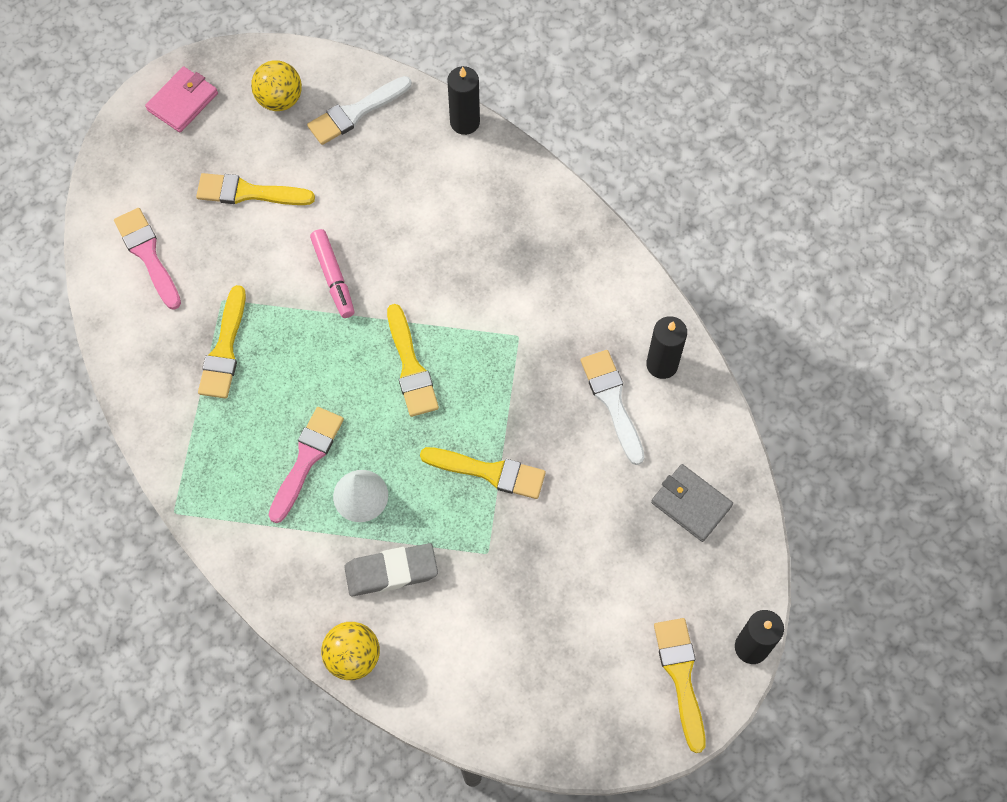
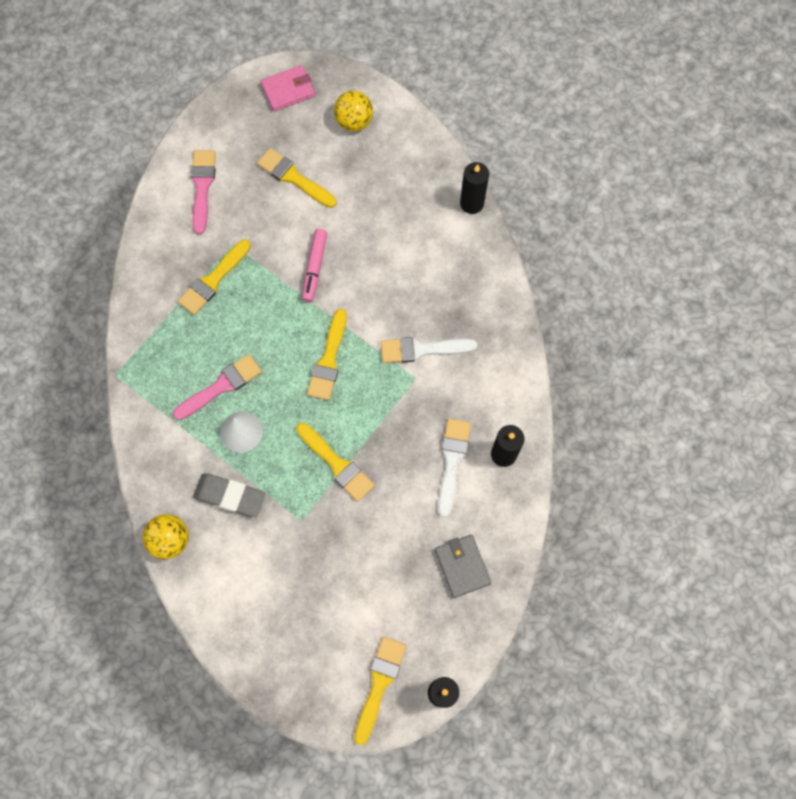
camera: 30 degrees right, 5 degrees up
white brush [307,76,412,145] -> white brush moved to [381,337,477,363]

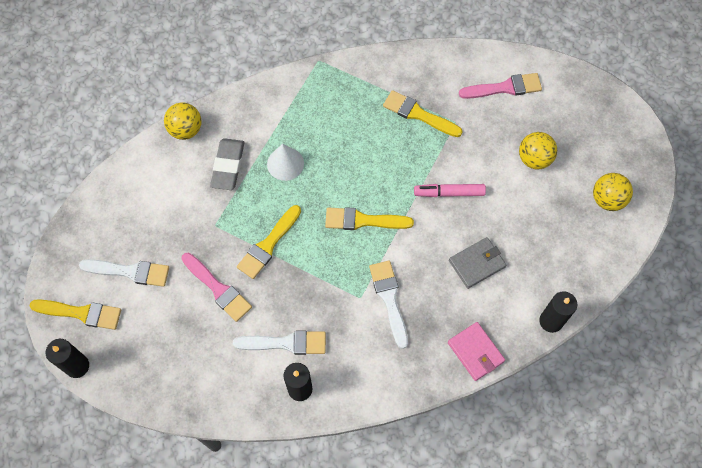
camera: 80 degrees right, 5 degrees down
pink brush [173,354,262,420] -> pink brush moved to [181,253,252,322]
yellow brush [257,148,337,208] -> yellow ball [519,132,557,169]
pink wallet [261,65,315,111] -> pink wallet moved to [448,322,505,381]
grey wallet [435,534,491,598] -> grey wallet moved to [449,237,506,289]
none -> white brush [79,259,169,287]

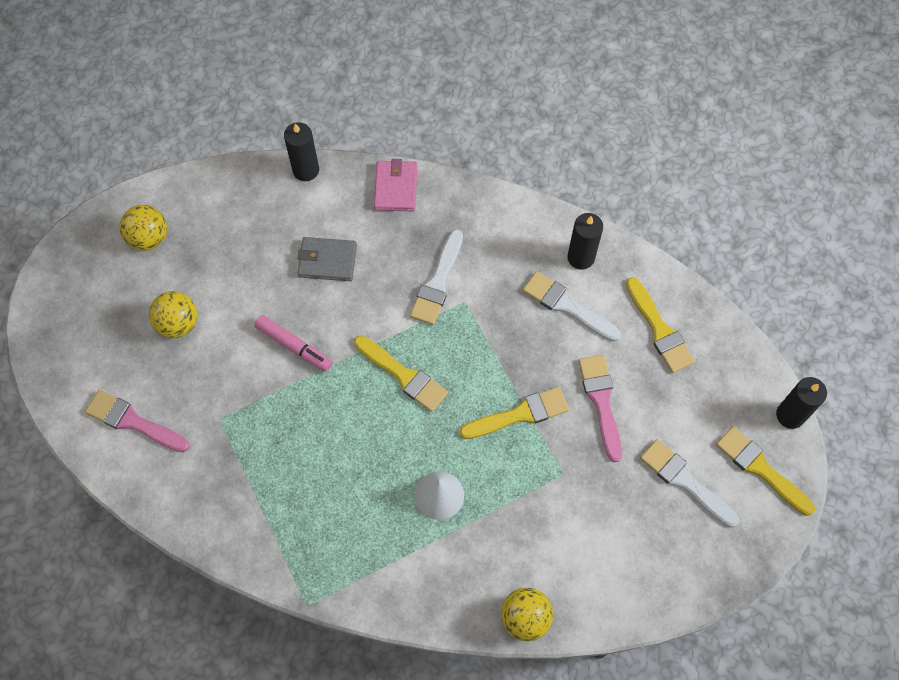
camera: 145 degrees left, 0 degrees up
grey eraser [210,138,244,190] -> none
yellow brush [383,90,463,137] -> yellow brush moved to [626,277,695,373]

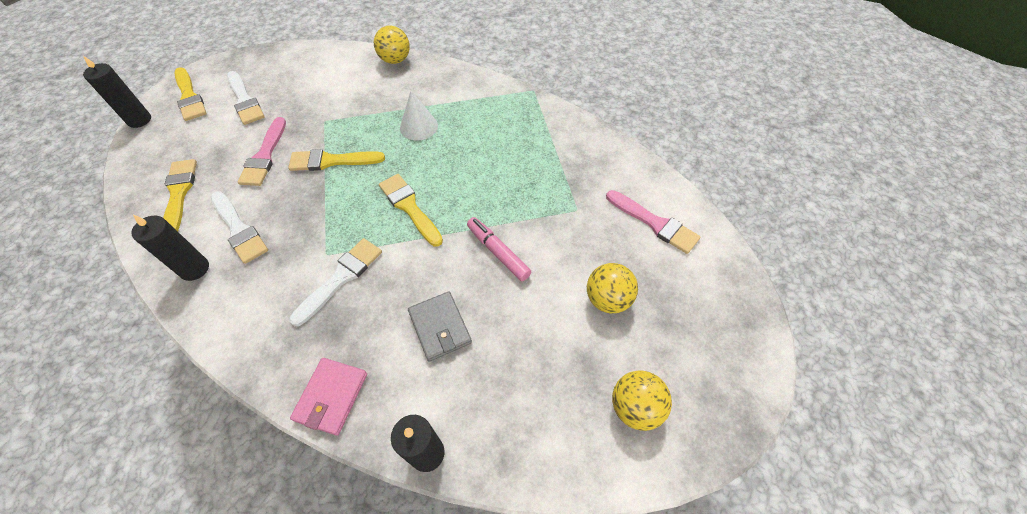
camera: 165 degrees left, 10 degrees down
grey wallet [298,237,357,281] -> grey wallet turned 45 degrees clockwise [408,291,472,362]

